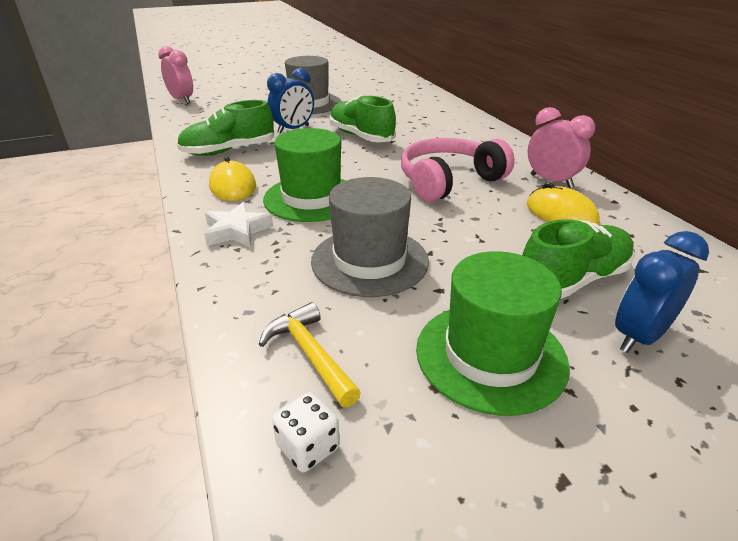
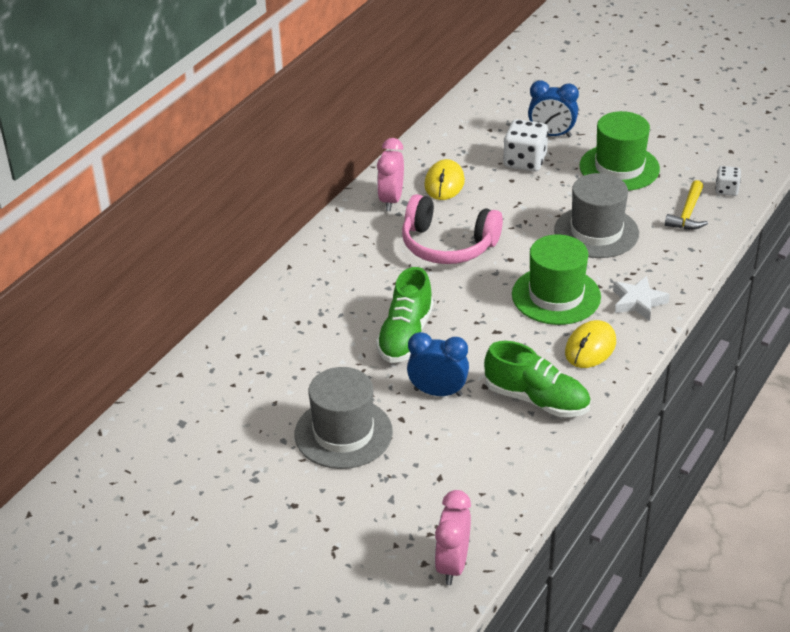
camera: 125 degrees left, 5 degrees up
green shoe [522,219,635,299] -> white dice [503,119,548,172]

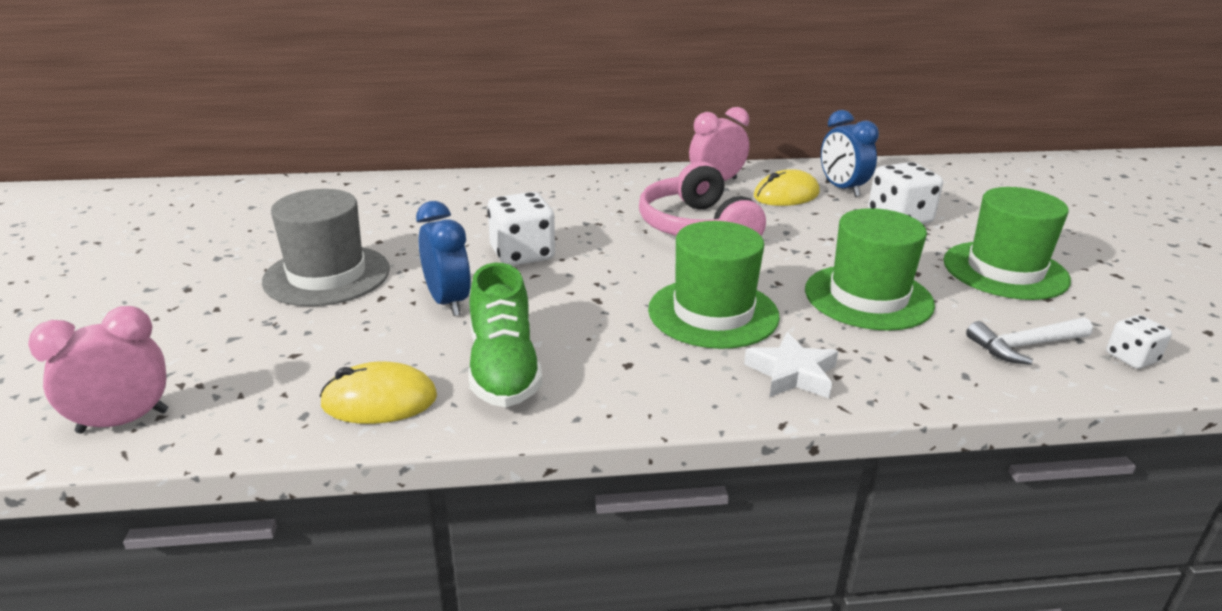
camera: 50 degrees right, 10 degrees down
green shoe [376,267,433,363] -> white dice [487,192,555,266]
blue clock [528,80,579,137] -> blue clock moved to [821,110,879,197]
grey hat [554,173,639,258] -> green hat [805,208,935,331]
yellow mouse [565,320,616,368] -> yellow mouse moved to [319,361,437,424]
yellow hammer [665,180,708,230] -> white hammer [966,317,1093,365]

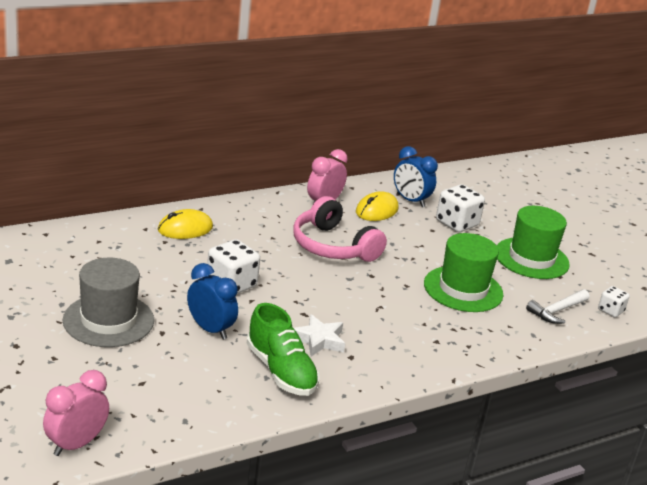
camera: 25 degrees left, 0 degrees up
yellow mouse [319,361,437,424] -> yellow mouse moved to [158,209,213,239]
green hat [648,221,780,349] -> none
white star [744,332,838,398] -> white star moved to [294,314,345,357]

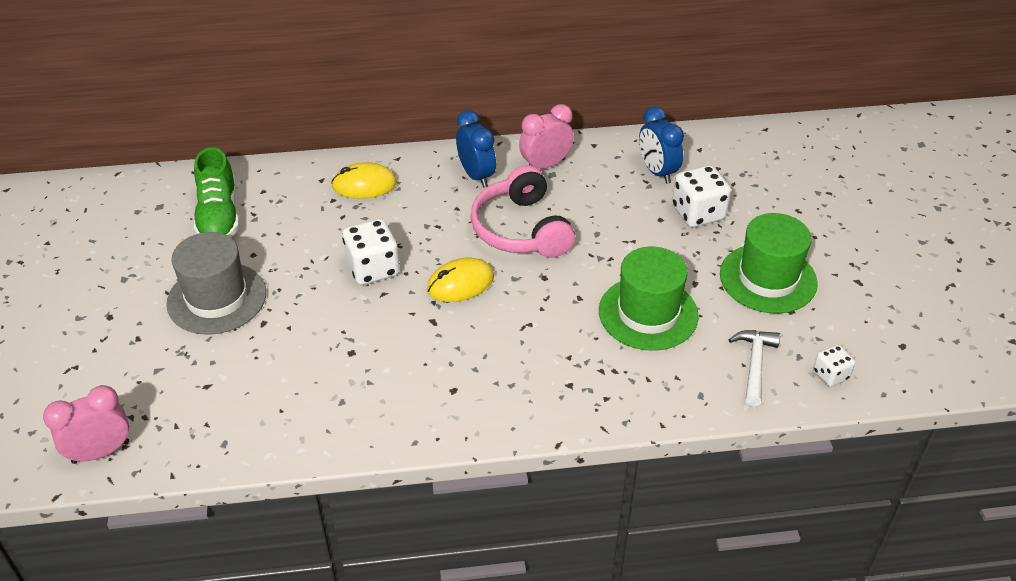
camera: 25 degrees right, 15 degrees up
blue clock [187,263,238,340] -> blue clock moved to [456,110,496,188]
green shoe [246,303,319,396] -> green shoe moved to [194,147,240,237]
white star [294,314,345,357] -> none
yellow mouse [356,191,399,221] -> yellow mouse moved to [427,258,494,302]
white hammer [526,289,589,324] -> white hammer turned 120 degrees clockwise [729,330,780,406]

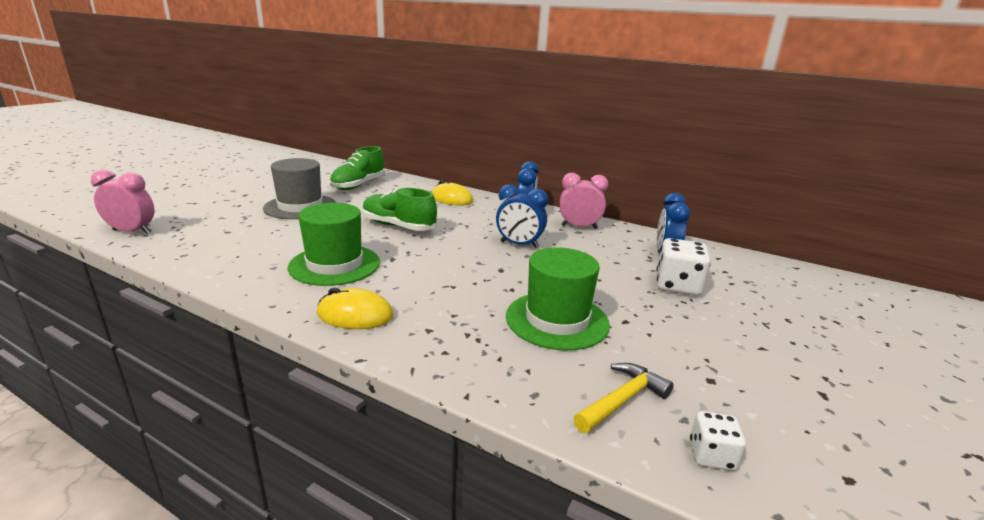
camera: 35 degrees right, 20 degrees down
white dice [342,219,400,285] -> green shoe [362,188,437,231]
yellow mouse [427,258,494,302] -> yellow mouse moved to [317,288,394,329]
pink headphones [470,165,575,258] -> blue clock [496,184,548,248]
green hat [720,213,818,313] -> green hat moved to [288,203,380,286]
white hammer [729,330,780,406] -> yellow hammer [573,363,674,433]

